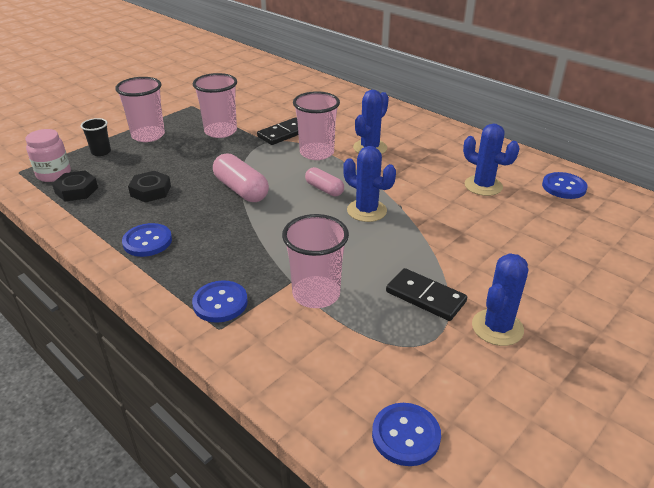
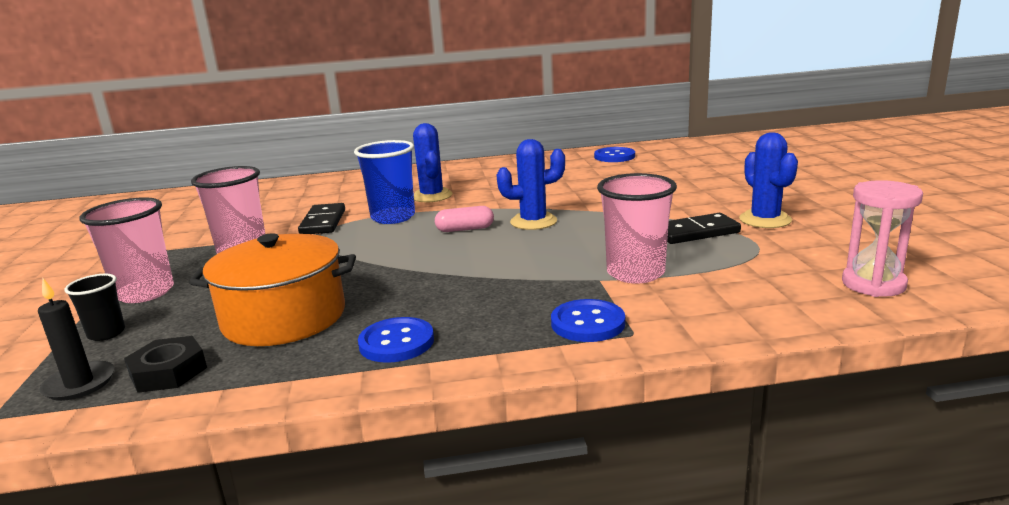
camera: 50 degrees left, 15 degrees down
pink jar [25,129,71,182] -> black candle [38,278,115,401]
black nut [128,171,171,202] -> orange pot [189,233,356,346]
pink capsule [213,153,269,202] -> none
pink cup [293,91,340,160] -> blue cup [354,140,415,224]
blue button [372,403,441,466] -> pink hourglass [842,180,923,297]
blue cactus [463,123,520,196] -> none

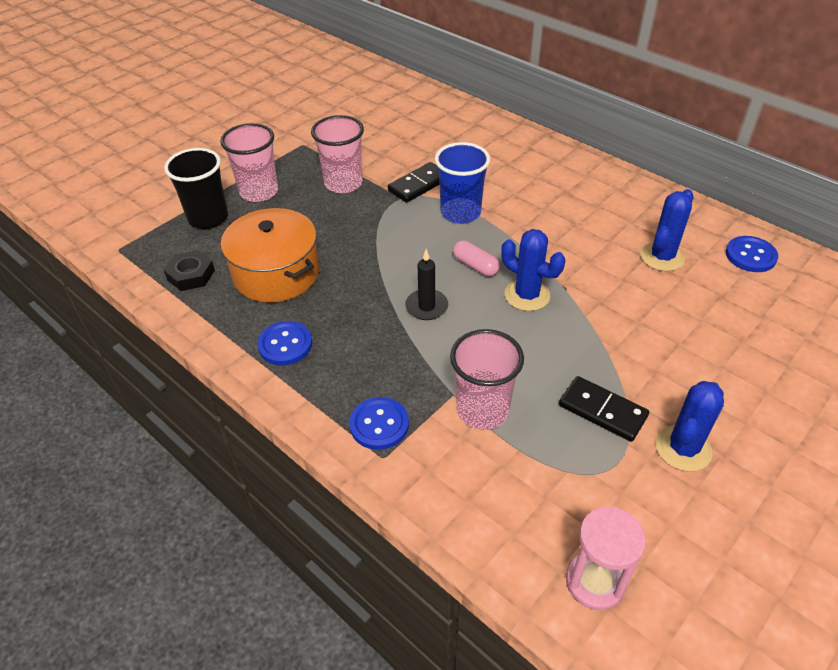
camera: 50 degrees right, 25 degrees up
black candle [38,278,115,401] -> black candle moved to [405,249,448,320]
black cup [65,274,125,341] -> black cup [164,148,228,229], size x1.78
blue cactus [413,123,453,202] -> blue cactus moved to [640,189,694,271]

